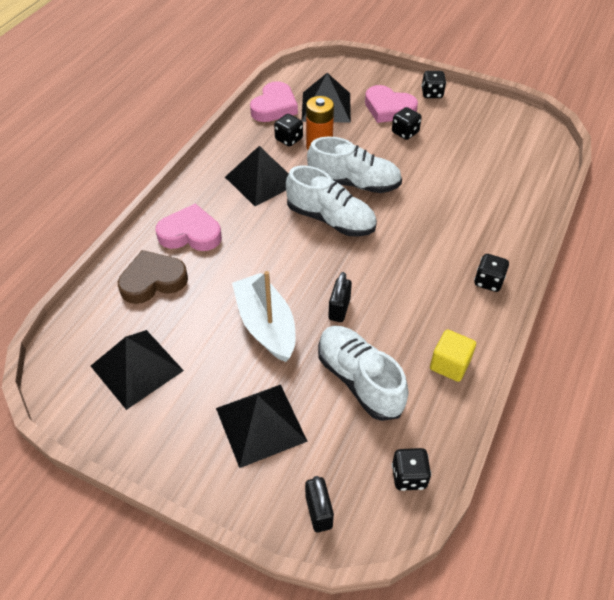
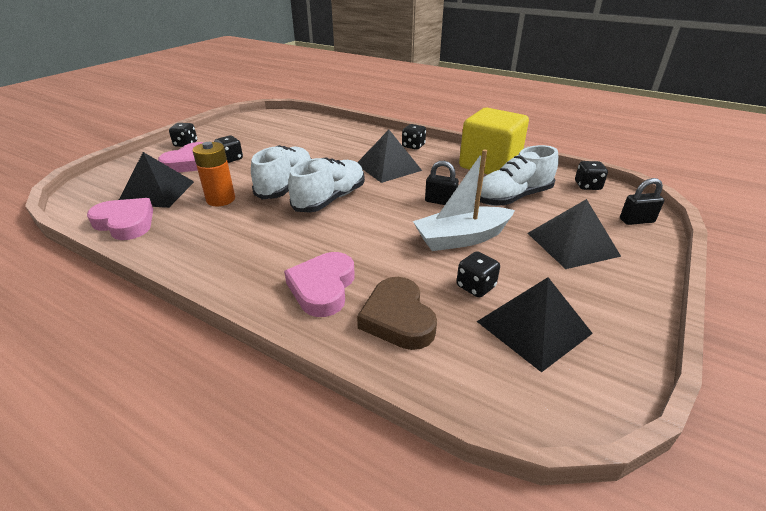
camera: 85 degrees left, 15 degrees down
black pyramid [225,146,289,206] -> black pyramid moved to [357,130,422,183]
black dice [274,114,303,147] -> black dice moved to [457,251,500,298]
yellow cube [430,329,476,382] -> yellow cube [459,108,529,174], size x2.05

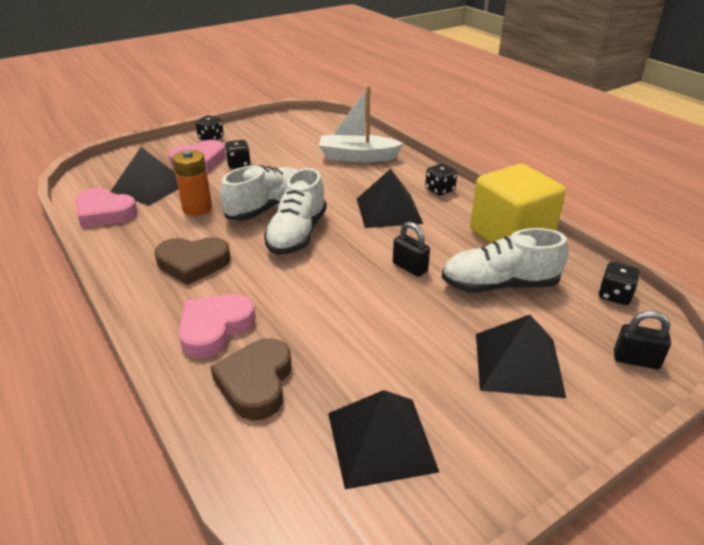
camera: 25 degrees right, 0 degrees up
pink heart [87,198,153,240] -> pink heart turned 150 degrees clockwise [76,188,138,228]
white shoe [288,157,365,213] -> white shoe turned 135 degrees clockwise [264,168,327,255]
white boat [413,149,515,251] -> white boat moved to [318,86,404,163]
black dice [457,251,500,298] -> none
none -> brown heart [155,237,231,285]

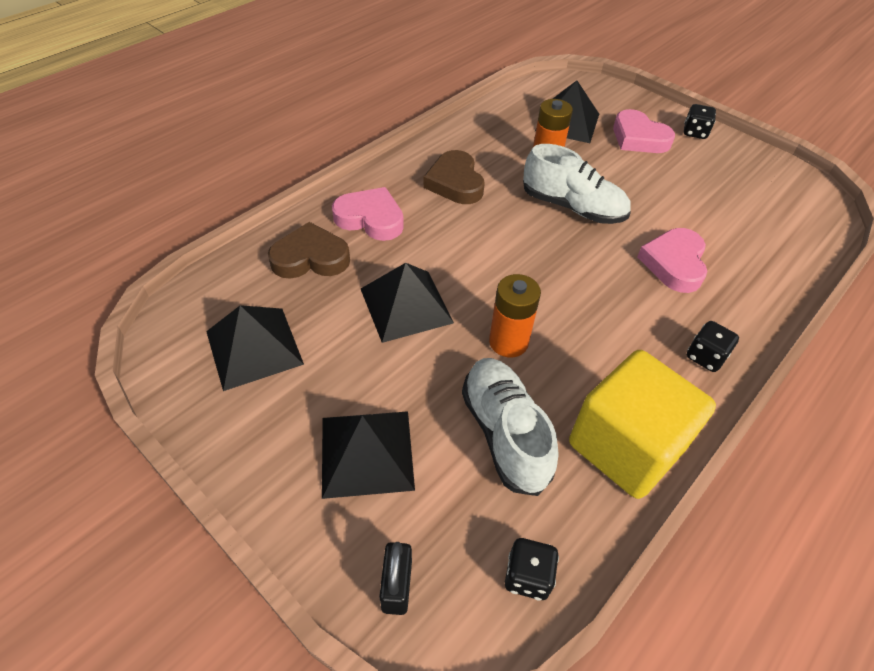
camera: 75 degrees right, 15 degrees up
pink heart [76,188,138,228] -> pink heart moved to [637,228,707,293]
black dice [224,140,251,169] -> none
white shoe [264,168,327,255] -> none
white boat [318,86,404,163] -> none
black pyramid [357,169,423,228] -> black pyramid moved to [361,263,454,343]
black padlock [393,222,430,277] -> orange battery [489,274,541,357]

